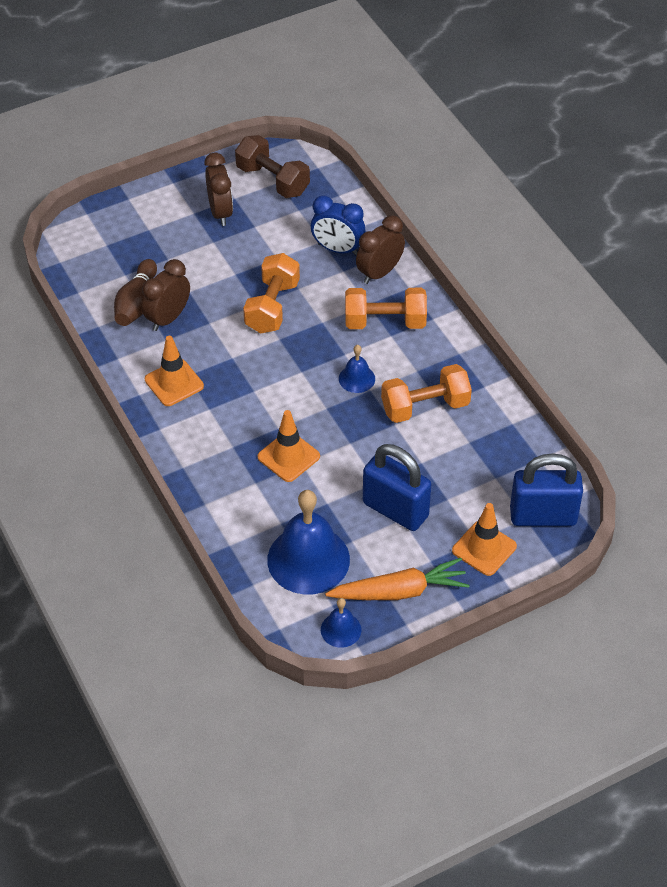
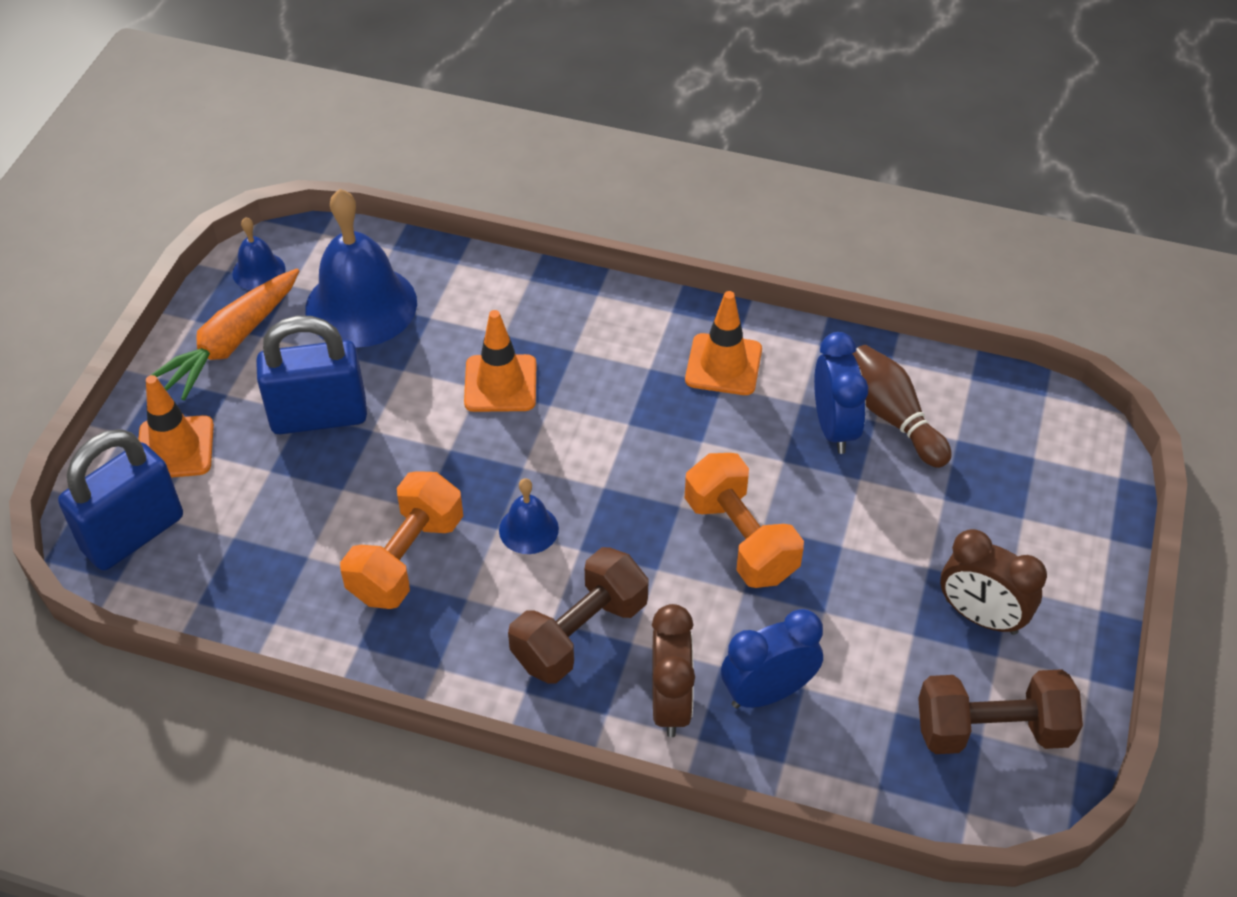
camera: 135 degrees right, 0 degrees up
brown clock [142,259,190,331] -> blue clock [814,332,868,454]
orange dumbbell [345,288,427,329] -> brown dumbbell [508,547,649,684]

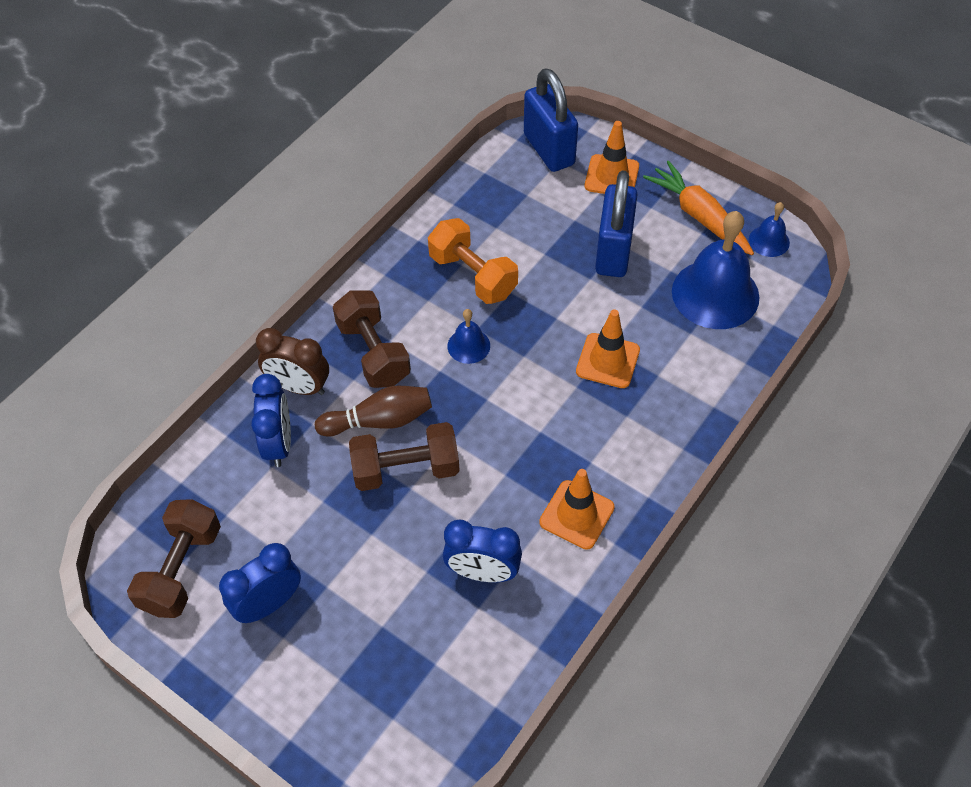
camera: 110 degrees right, 5 degrees up
orange dumbbell [685,453,804,588] -> brown dumbbell [349,422,460,491]
brown bowling pin [852,345,952,468] -> brown bowling pin moved to [315,386,432,437]
brown clock [940,529,1047,635] -> blue clock [219,543,301,623]

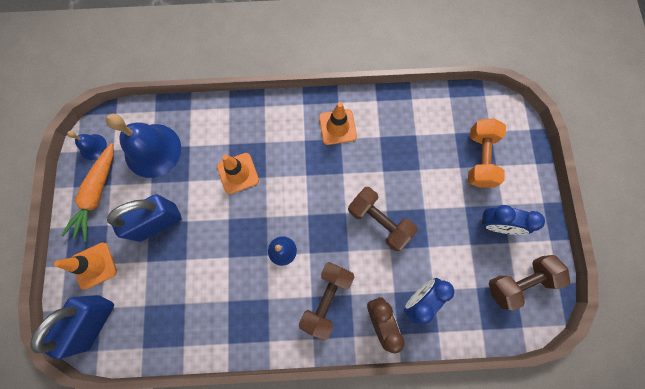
camera: 130 degrees left, 20 degrees up
brown bowling pin [315,386,432,437] -> none
orange dumbbell [428,218,518,304] -> orange dumbbell moved to [468,118,506,188]
blue clock [443,519,522,582] -> none

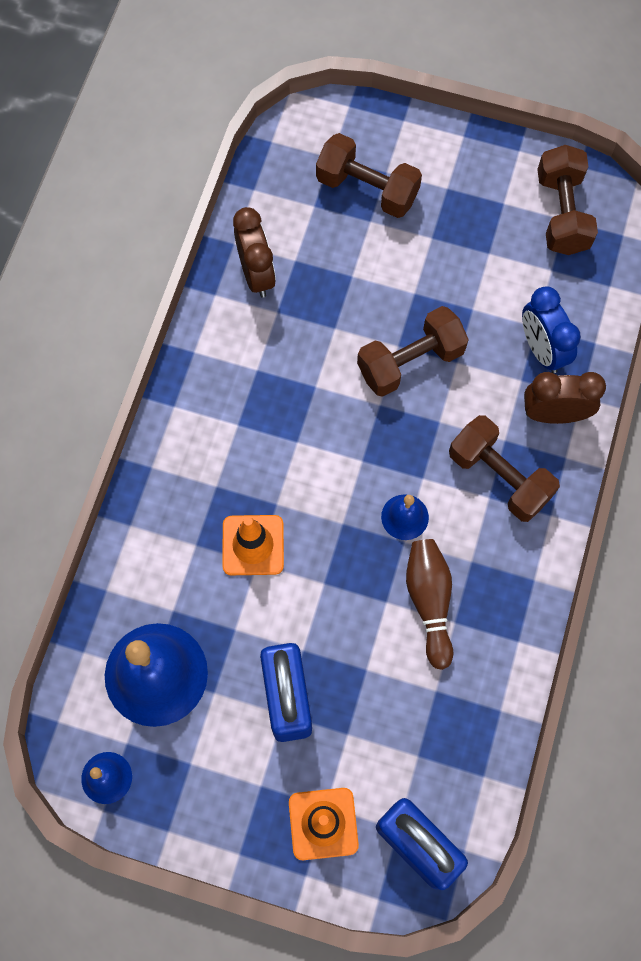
camera: 70 degrees left, 5 degrees down
orange carrot [61,143,114,242] -> none
orange traffic cone [319,102,357,145] -> none
orange dumbbell [468,118,506,188] -> brown dumbbell [316,133,422,218]
blue clock [479,205,545,235] -> none
none -> brown clock [233,207,276,298]
none -> brown bowling pin [406,539,453,670]

